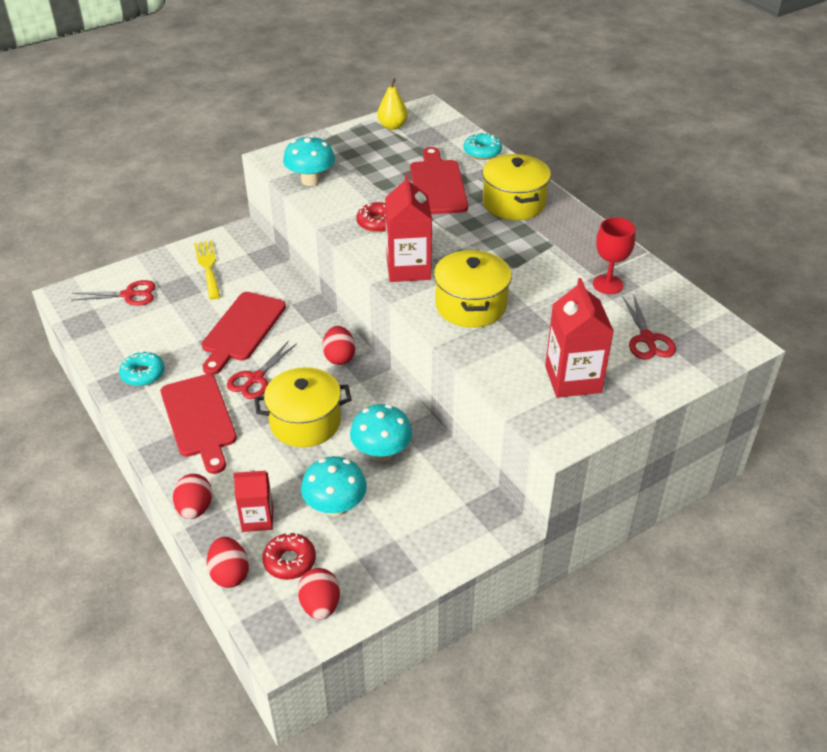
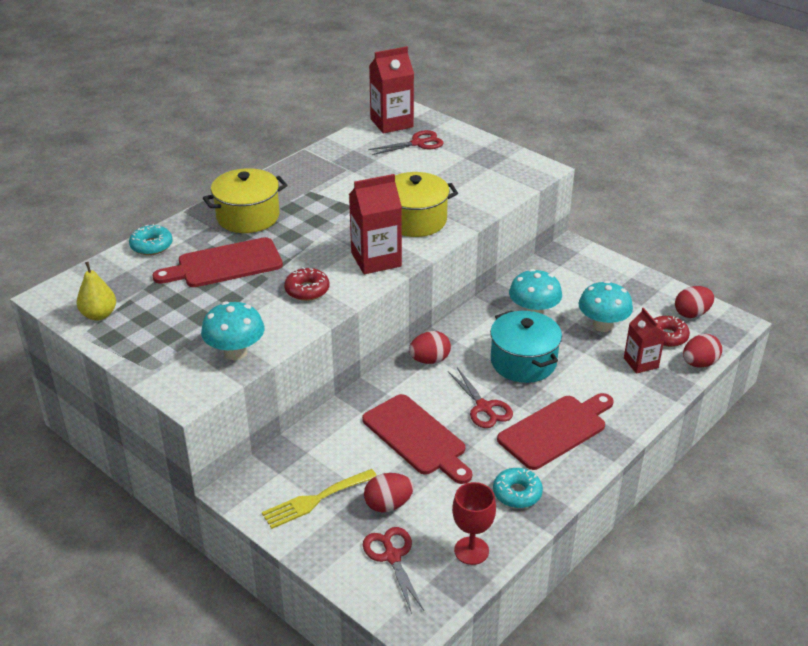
camera: 105 degrees left, 5 degrees down
red egg [173,474,212,519] -> red egg moved to [364,473,414,512]
red cutting board [202,292,286,375] -> red cutting board turned 45 degrees clockwise [362,394,472,484]
red scissors [227,341,297,399] -> red scissors turned 45 degrees clockwise [448,368,513,428]
yellow pot [254,367,352,447] -> turquoise pot [490,310,562,383]
red carton [545,278,614,398] -> red carton moved to [369,46,414,134]
red goblet [593,217,636,294] -> red goblet moved to [452,482,496,565]

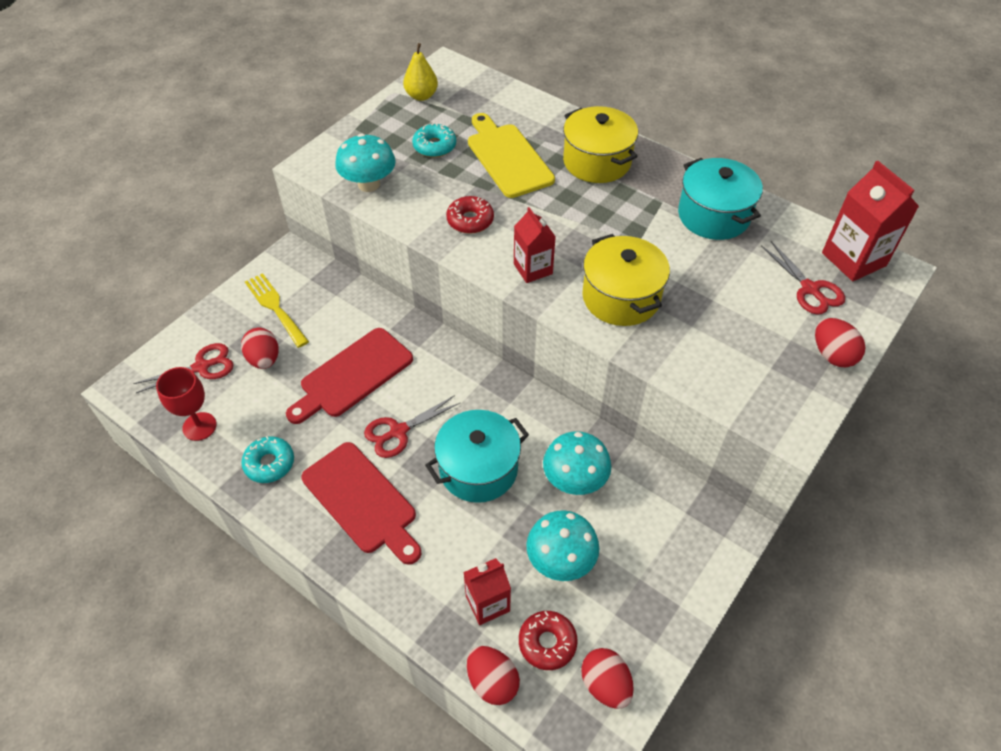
camera: 85 degrees right, 15 degrees up
turquoise donut [129,224,173,255] -> turquoise donut moved to [412,123,456,157]
red cutting board [153,237,283,287] -> yellow cutting board [468,113,555,198]
red carton [349,174,402,274] -> red carton [514,207,556,283], size x0.65
red egg [409,331,451,364] -> red egg moved to [815,318,866,368]
none -> turquoise pot [678,158,763,240]

